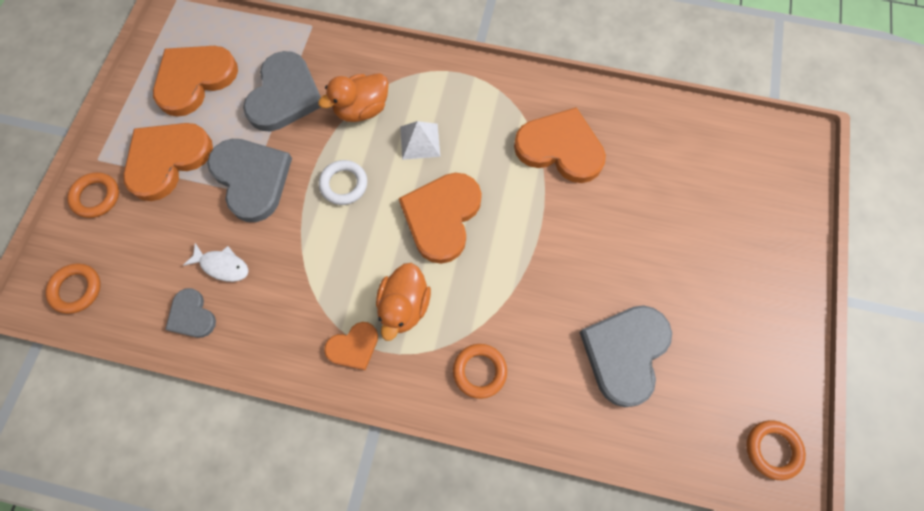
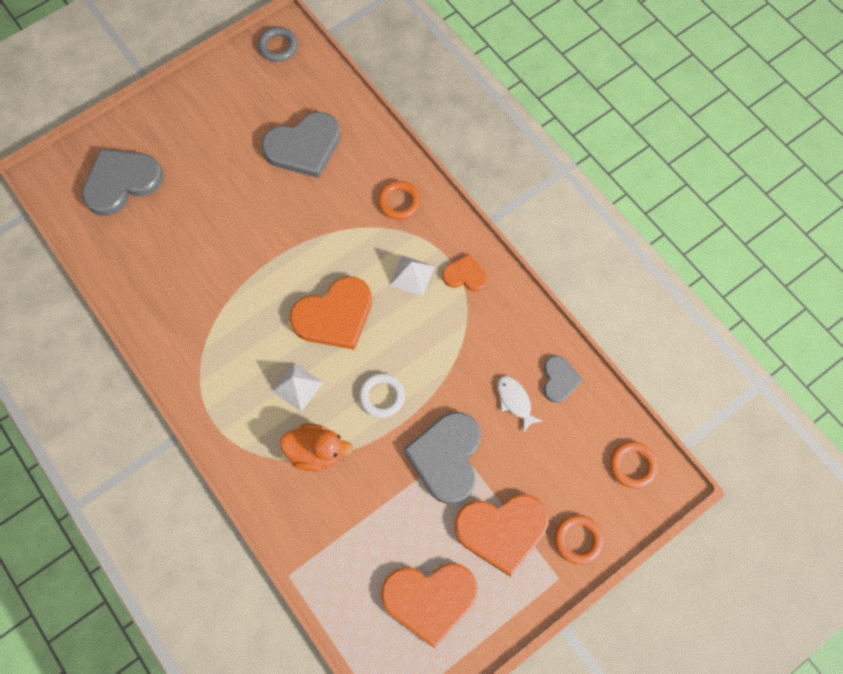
camera: 140 degrees left, 0 degrees up
grey heart [243,51,321,132] -> grey heart moved to [82,149,163,216]
orange duck [376,263,431,341] -> white pyramid [390,255,435,297]
orange heart [514,107,606,183] -> none
orange ring [746,420,806,480] -> grey ring [258,27,298,62]

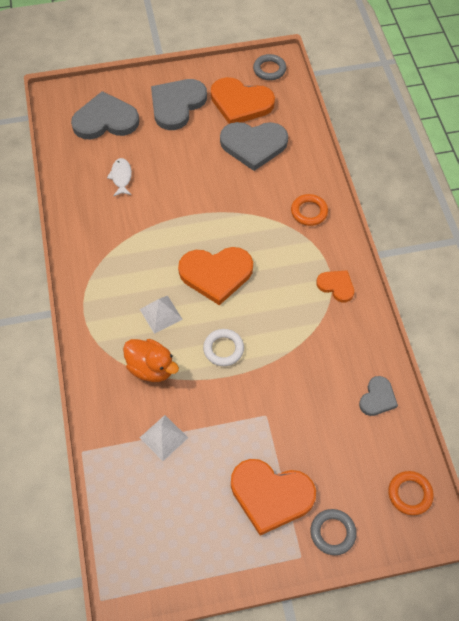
camera: 25 degrees right, 10 degrees down
orange heart [381,563,478,648] -> orange heart moved to [211,77,275,124]
white pyramid [390,255,435,297] -> white pyramid moved to [140,415,188,461]
grey heart [404,412,481,504] -> grey heart moved to [151,79,207,130]
white fish [497,376,543,433] -> white fish moved to [107,158,132,196]
orange ring [554,515,603,565] -> grey ring [310,509,357,555]

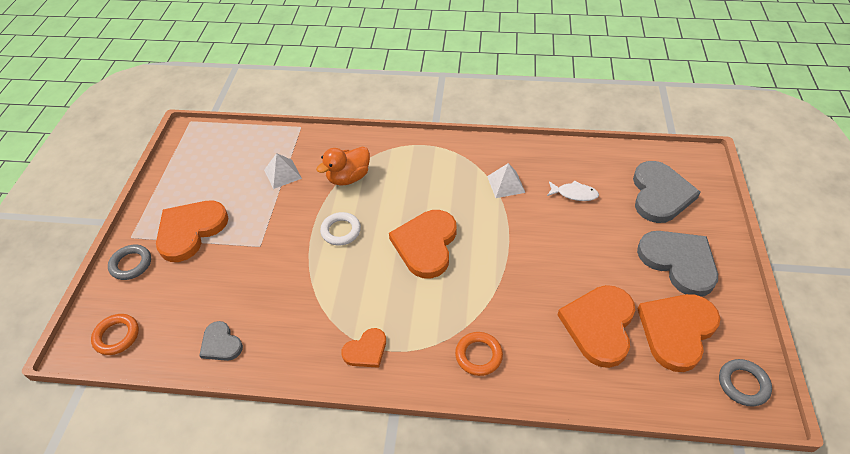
camera: 110 degrees right, 10 degrees down
white pyramid [140,296,183,334] -> white pyramid moved to [487,163,525,198]
grey heart [220,122,288,171] -> orange heart [558,285,635,368]

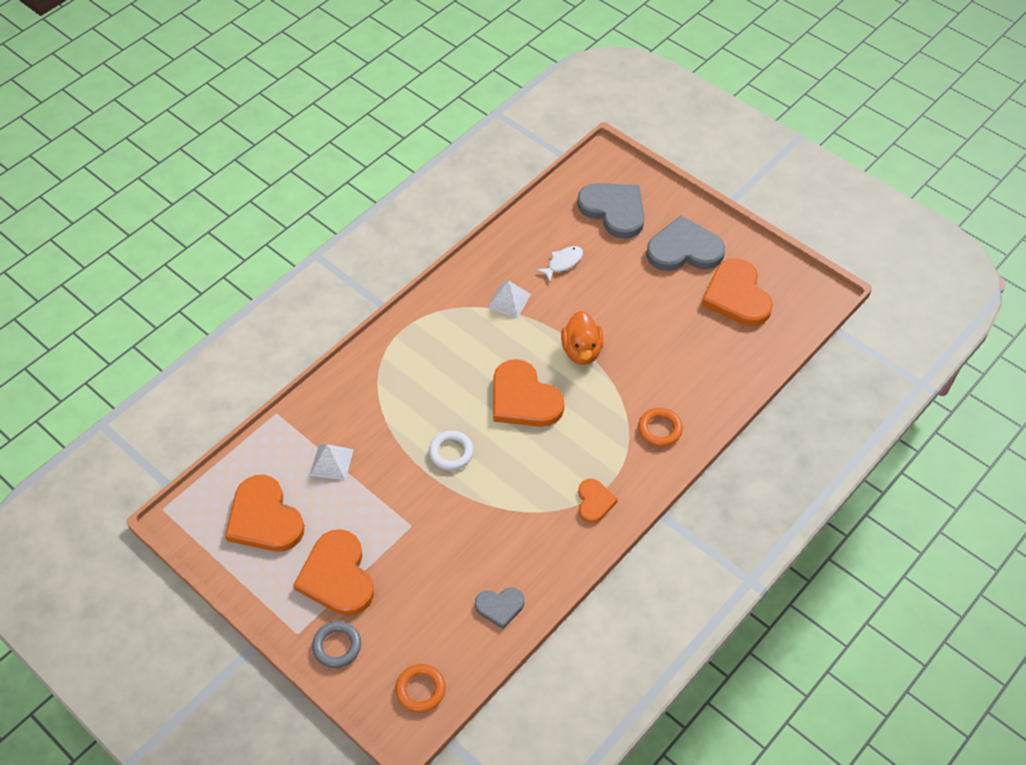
camera: 55 degrees left, 5 degrees up
orange duck [316,147,370,186] -> orange duck moved to [561,311,603,365]
orange heart [558,285,635,368] -> orange heart moved to [225,475,305,552]
grey ring [719,359,772,407] -> none

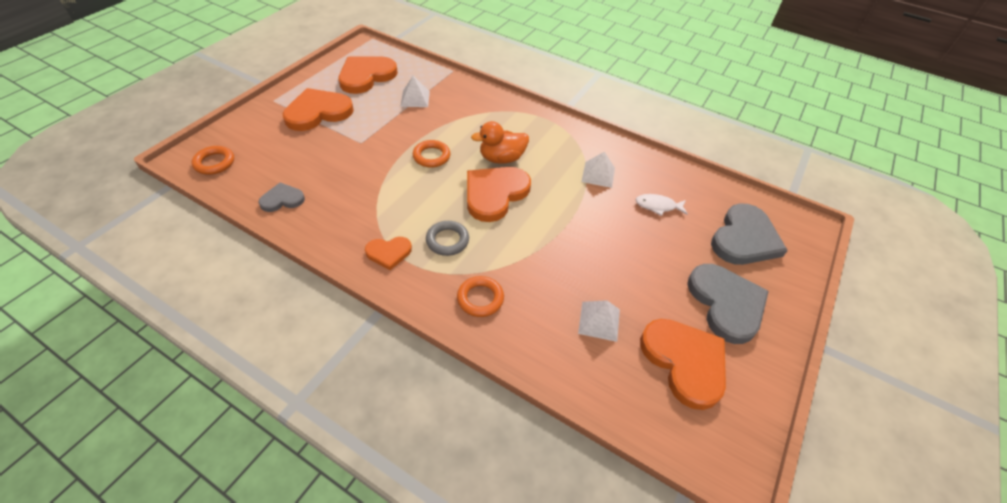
camera: 75 degrees right, 5 degrees down
grey ring [312,621,361,668] -> grey ring moved to [426,221,469,256]
white ring [429,431,474,470] -> orange ring [413,140,450,168]
grey heart [475,588,525,629] -> grey heart turned 90 degrees clockwise [258,182,305,212]
white fish [536,246,583,282] -> white fish turned 150 degrees clockwise [636,194,688,216]
orange duck [561,311,603,365] -> orange duck moved to [471,121,529,164]
orange heart [701,258,773,326] -> orange heart turned 90 degrees clockwise [640,319,726,410]
none -> white pyramid [578,300,620,342]

